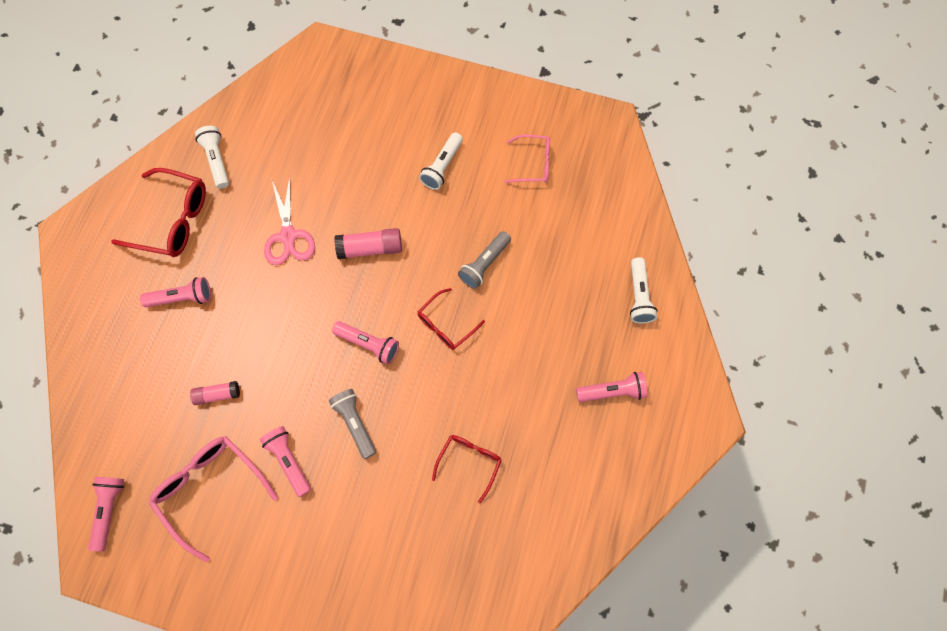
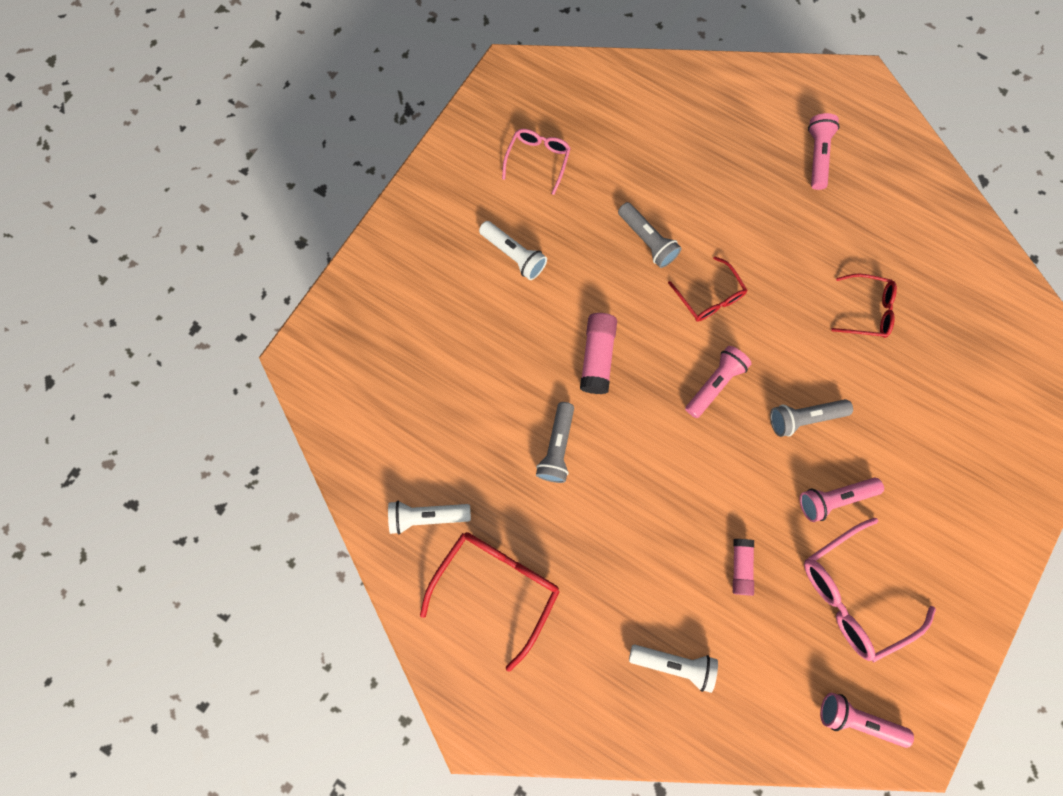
camera: 75 degrees left, 5 degrees up
pink flashlight [140,277,211,307] -> none
pink scissors [264,176,315,265] -> grey flashlight [536,402,574,483]
red glasses [432,435,502,504] -> red glasses turned 150 degrees clockwise [831,274,897,338]
white flashlight [630,257,658,324] -> white flashlight moved to [629,645,718,693]

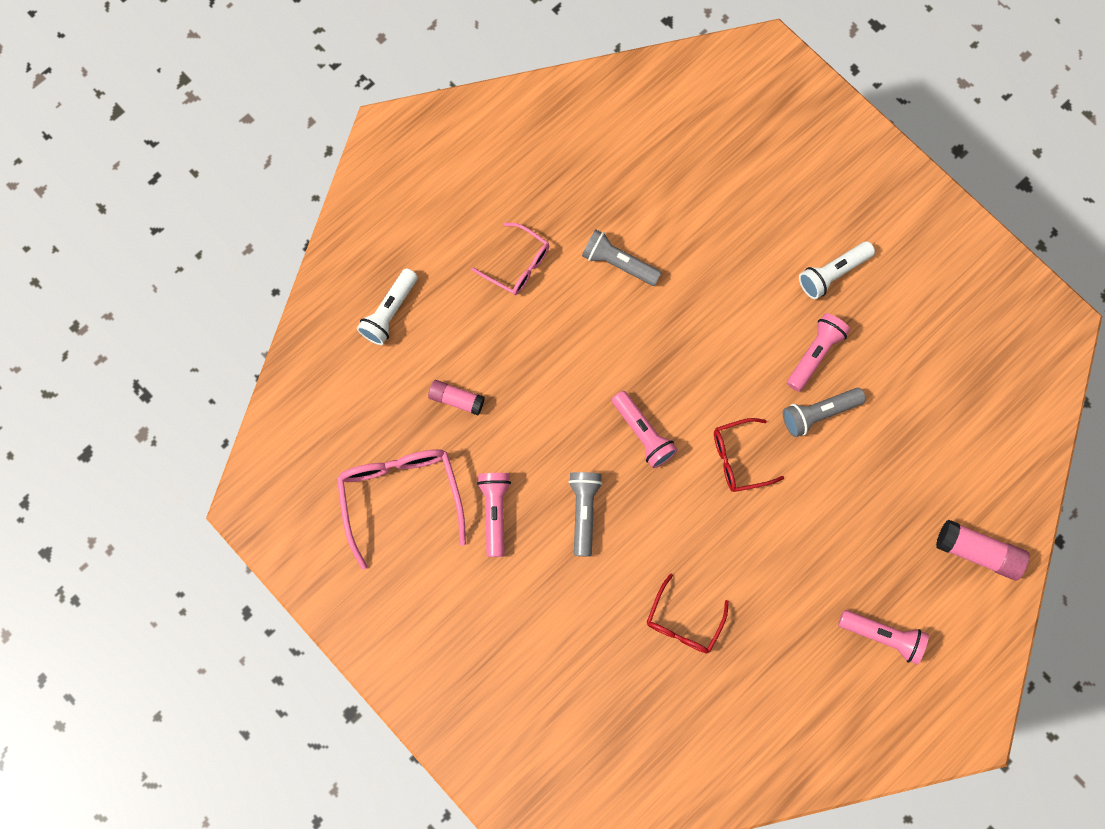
camera: 105 degrees right, 0 degrees up
white flashlight [388,501,471,534] -> none
red glasses [420,532,560,672] -> none
pink glasses [502,129,571,195] -> pink glasses moved to [471,223,549,295]
pink glue stick [580,313,617,394] -> pink glue stick moved to [936,519,1030,580]
pink flashlight [820,693,914,748] -> pink flashlight moved to [787,313,850,392]

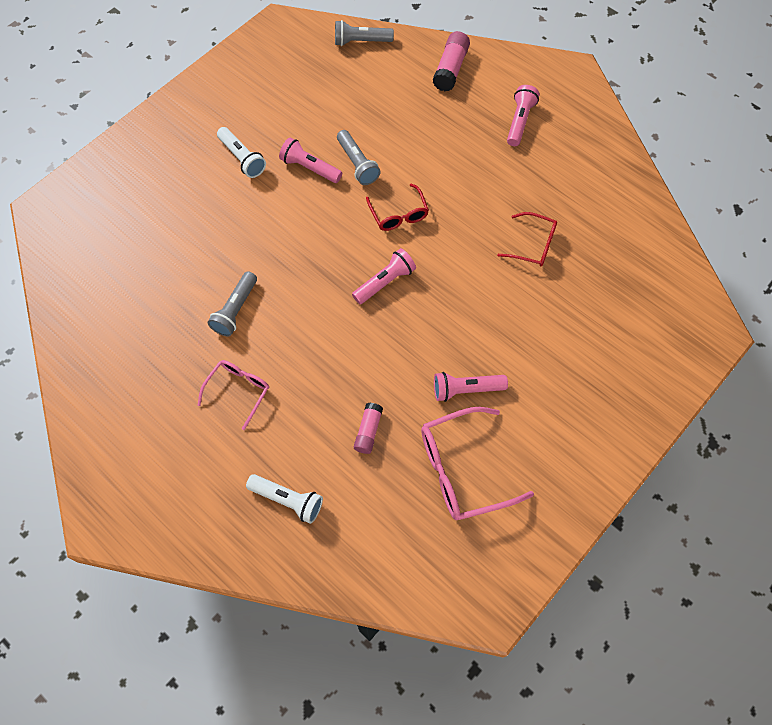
camera: 95 degrees left, 10 degrees down
grey flashlight [568,472,603,557] -> grey flashlight moved to [335,20,394,46]

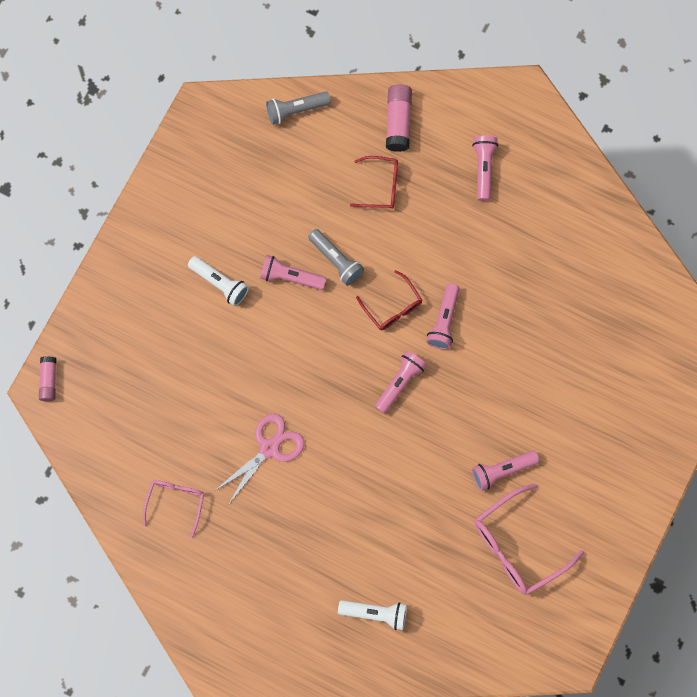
camera: 15 degrees left, 10 degrees up
pink glasses [197,360,269,430] -> pink glasses moved to [143,480,204,538]
grey flashlight [208,271,257,337] -> pink scissors [216,414,305,505]
pink glue stick [354,403,383,454] -> pink glue stick moved to [39,356,56,402]
red glasses [497,212,557,267] -> red glasses moved to [350,156,398,208]
none -> pink flashlight [426,284,460,349]

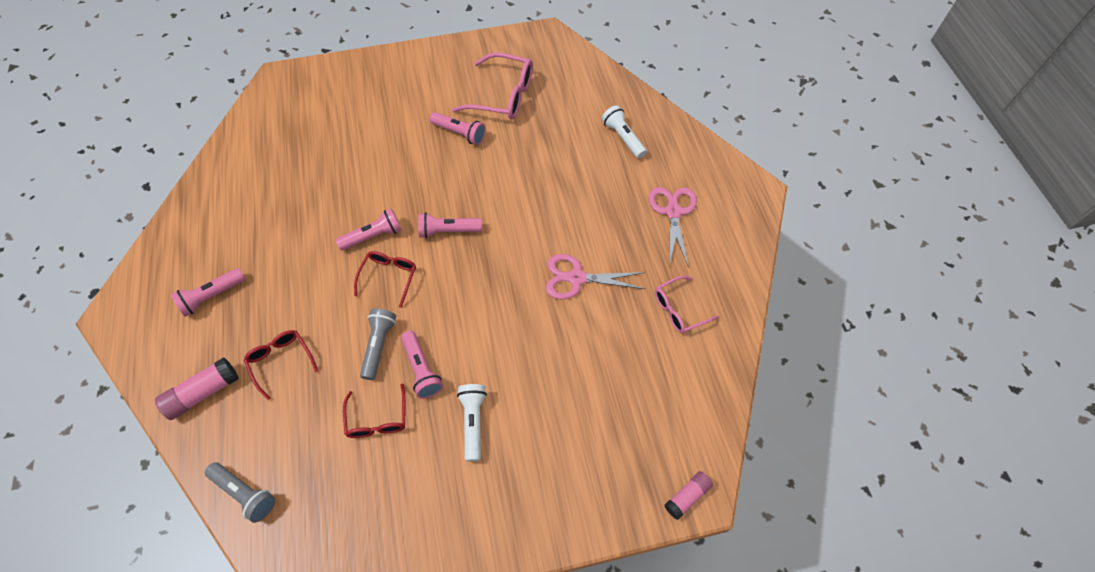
camera: 130 degrees left, 15 degrees down
none -> red glasses [343,383,406,438]
none -> pink scissors [649,187,697,266]

